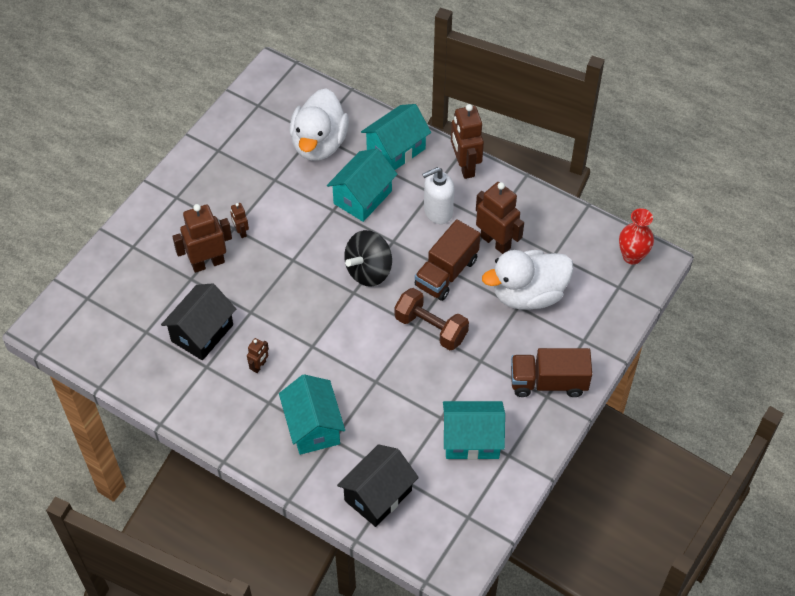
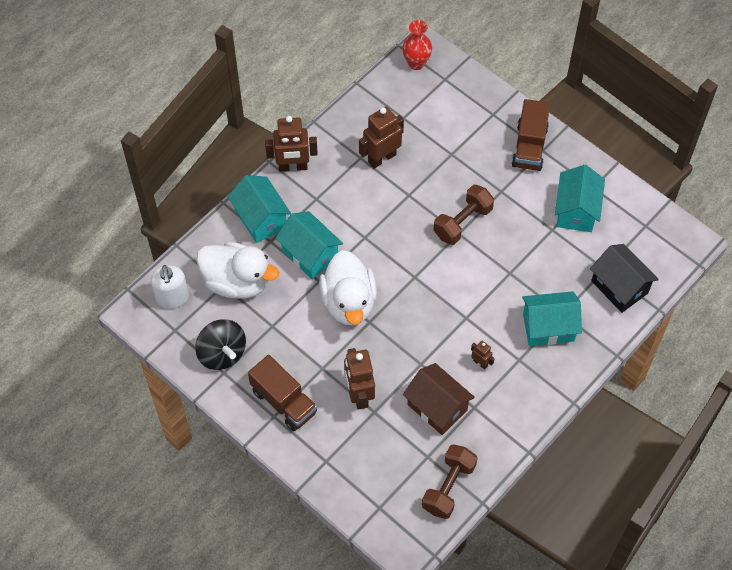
camera: 80 degrees left, 5 degrees up
black house [161,283,236,360] -> brown house [403,363,475,435]
brown robot [230,203,249,238] -> none
black spinning top [344,230,392,287] -> black spinning top moved to [195,319,246,370]
brown truck [415,219,480,301] -> brown truck moved to [248,355,317,431]
white soap dispenser [422,167,454,224] -> white soap dispenser moved to [151,265,189,309]
white duck [482,250,574,310] -> white duck moved to [319,250,377,325]
none -> brown dumbbell [422,444,477,519]

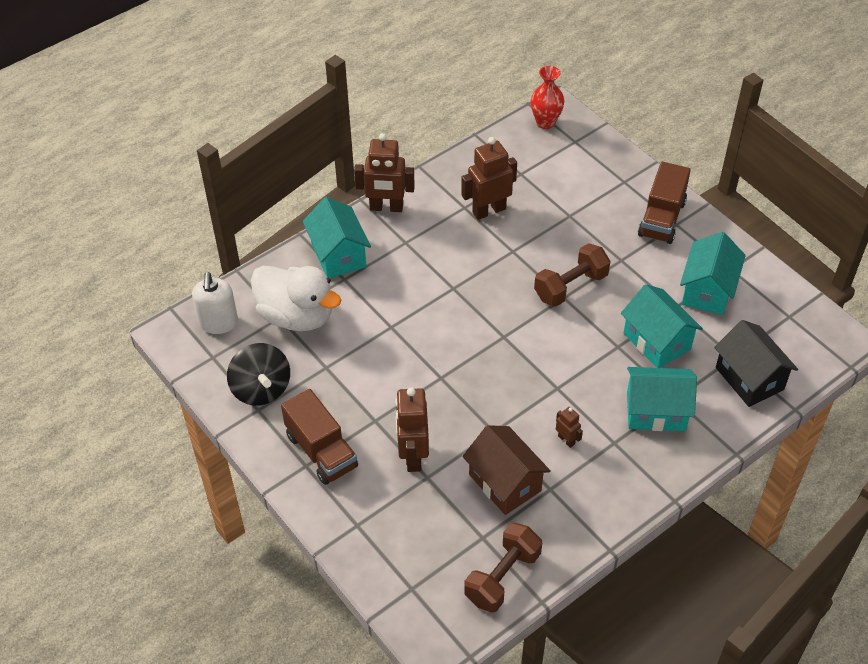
camera: 10 degrees right, 10 degrees down
turquoise house [275,211,343,279] -> turquoise house moved to [621,284,703,368]
white duck [319,250,377,325] -> none

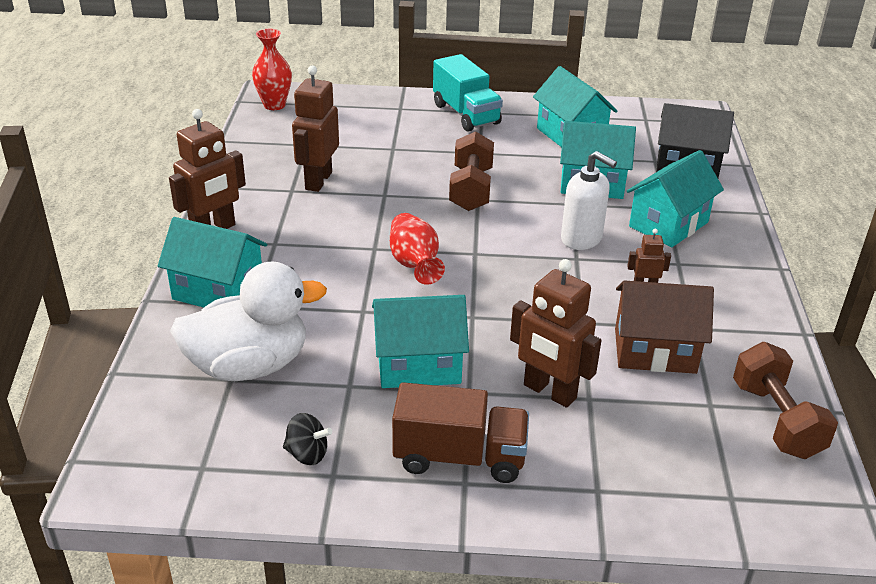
camera: 50 degrees left, 15 degrees down
white soap dispenser [192,272,238,334] -> white soap dispenser moved to [561,151,617,250]
black spinning top [227,343,290,406] -> black spinning top [283,413,332,465], size x0.53
brown truck [638,162,691,244] -> turquoise truck [433,54,503,132]
none -> turquoise house [372,295,469,388]
none -> red vase [390,213,445,285]

